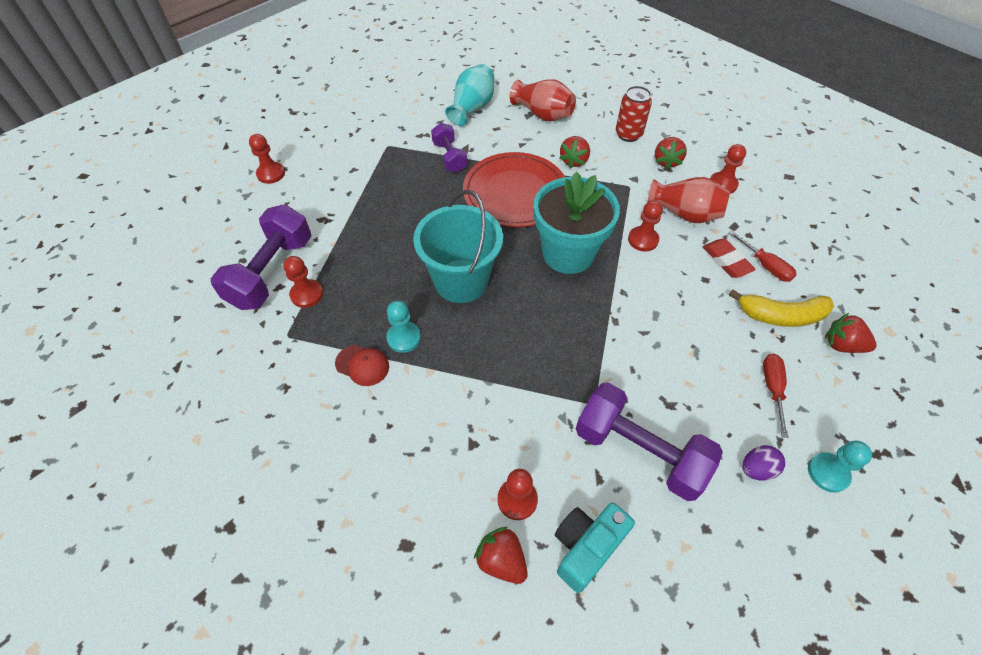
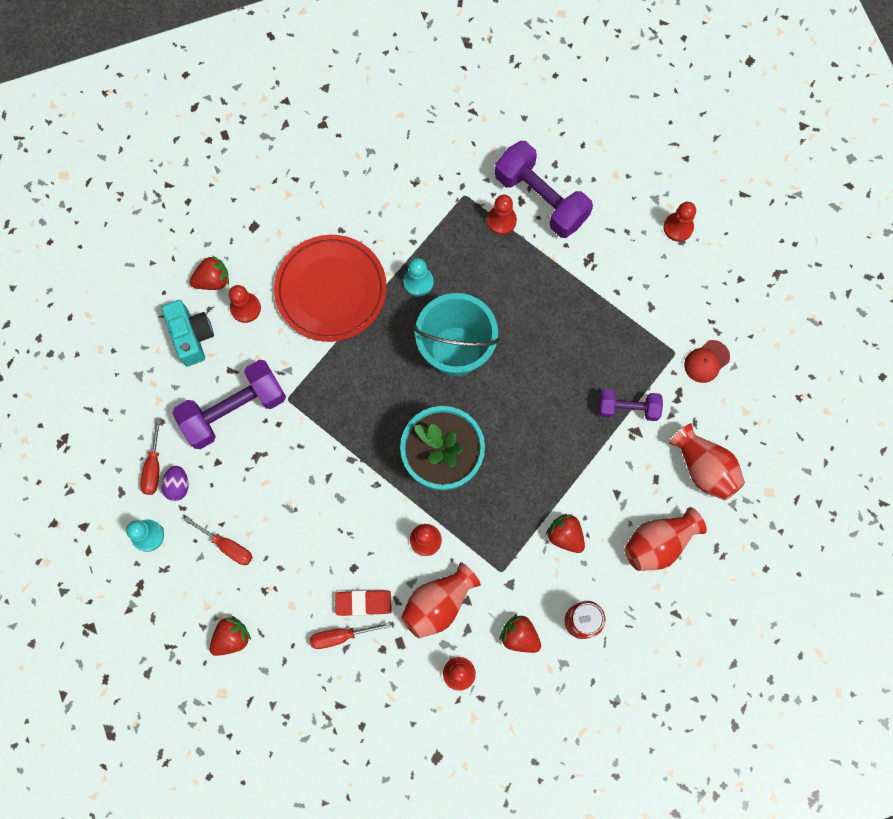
camera: 115 degrees right, 20 degrees up
red cap [335,345,389,386] -> red cap moved to [684,340,730,383]
turquoise vase [445,64,494,126] -> red vase [669,423,745,500]
red plate [463,152,565,227] -> red plate moved to [274,235,387,342]
yellow banana [729,289,834,327] -> none
none -> red screwdriver [140,417,161,495]

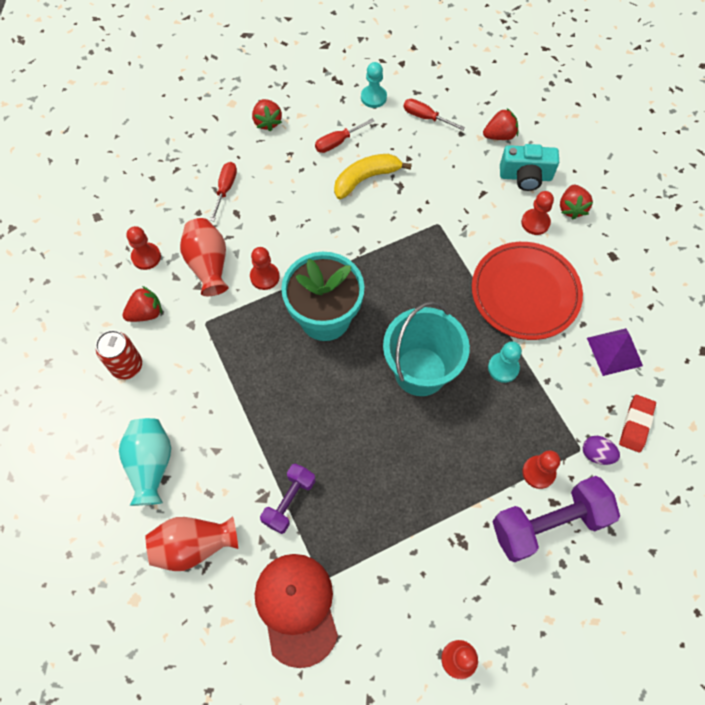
camera: 115 degrees right, 10 degrees down
purple egg [161,466,189,501] -> purple egg moved to [583,436,620,465]
purple dumbbell [172,360,286,449] -> none
red eraser [335,590,392,616] -> red eraser moved to [619,395,656,453]
red strawberry [546,514,585,553] -> red strawberry moved to [483,108,518,140]
red vase [624,507,707,571] -> turquoise vase [119,418,171,506]
red cap [684,340,730,383] -> red cap [255,554,338,668], size x1.93
none -> yellow banana [334,154,412,199]
none -> purple pyramid [587,328,643,376]

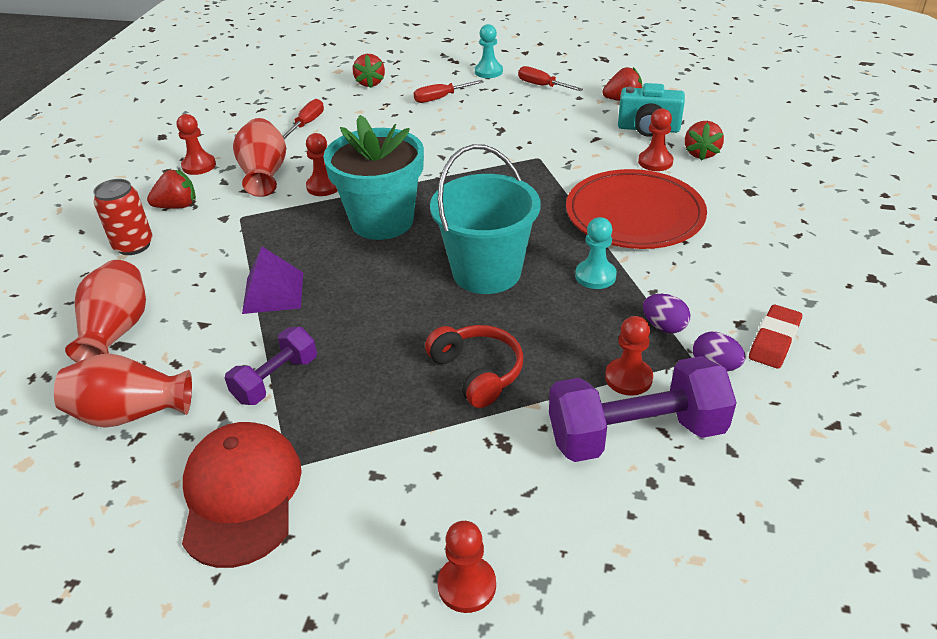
camera: 10 degrees right, 25 degrees down
turquoise vase [119,418,171,506] -> red vase [65,260,146,362]
yellow banana [334,154,412,199] -> none
purple pyramid [587,328,643,376] -> purple pyramid moved to [242,247,303,314]
none -> red headphones [425,325,523,408]
none -> purple egg [643,294,691,333]

